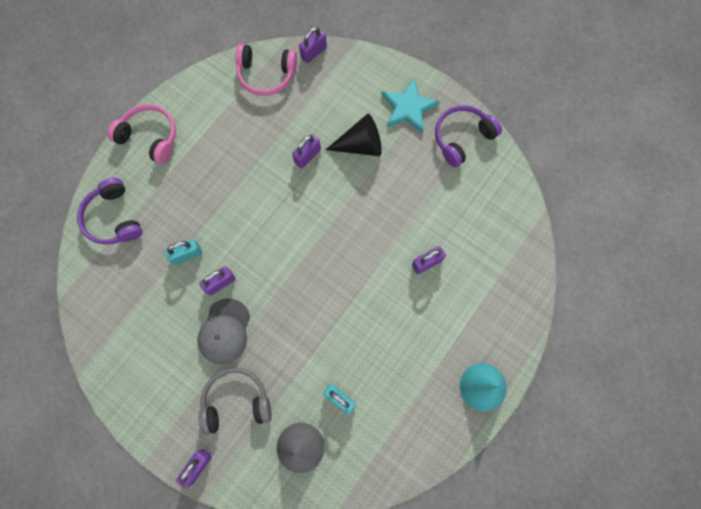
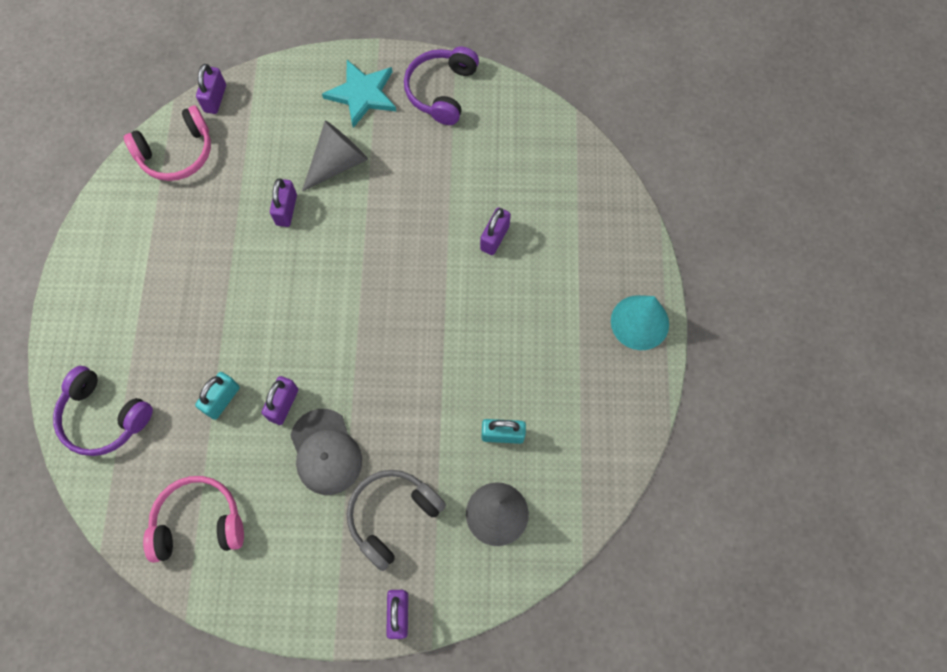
camera: 35 degrees left, 5 degrees down
pink headphones [107,104,176,164] -> pink headphones moved to [143,476,244,563]
black cone [326,114,382,156] -> grey cone [302,121,368,192]

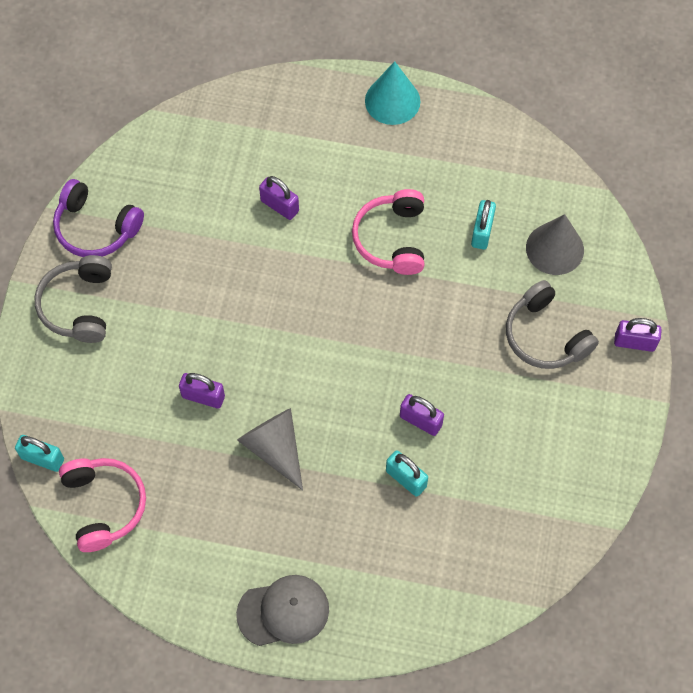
camera: 80 degrees left, 5 degrees down
purple headphones [53,366,153,456] -> none
pink headphones [143,476,244,563] -> pink headphones moved to [352,189,424,275]
purple padlock [196,64,226,114] -> turquoise padlock [15,435,64,472]
grey cap [290,409,362,495] -> grey cap moved to [236,575,329,646]
grey cone [302,121,368,192] -> grey cone moved to [237,408,303,490]
turquoise star [322,60,396,128] -> grey headphones [34,255,112,343]

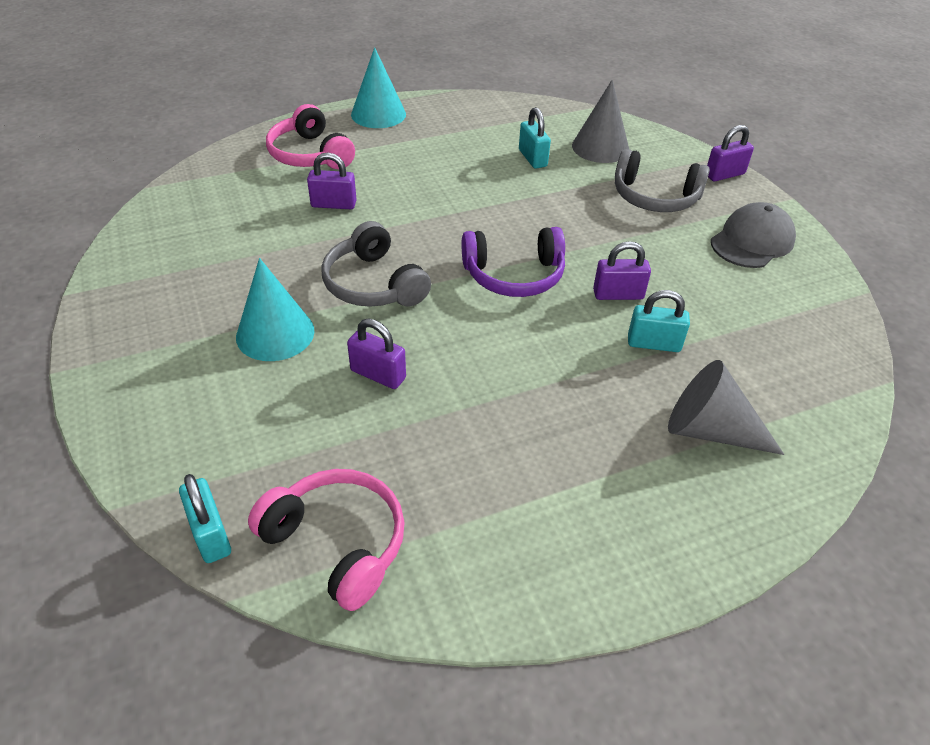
camera: 35 degrees left, 20 degrees down
turquoise padlock [15,435,64,472] -> turquoise padlock turned 75 degrees clockwise [179,474,231,563]
grey headphones [34,255,112,343] -> grey headphones moved to [321,221,431,307]
purple headphones [53,179,144,257] -> purple headphones moved to [462,227,565,297]
purple padlock [179,373,225,409] -> purple padlock turned 45 degrees clockwise [347,319,406,389]
grey cap [236,575,329,646] -> grey cap moved to [711,202,796,268]
grey cone [237,408,303,490] -> grey cone moved to [668,360,784,455]
pink headphones [352,189,424,275] -> pink headphones moved to [266,104,355,169]
none -> turquoise cone [236,258,314,361]

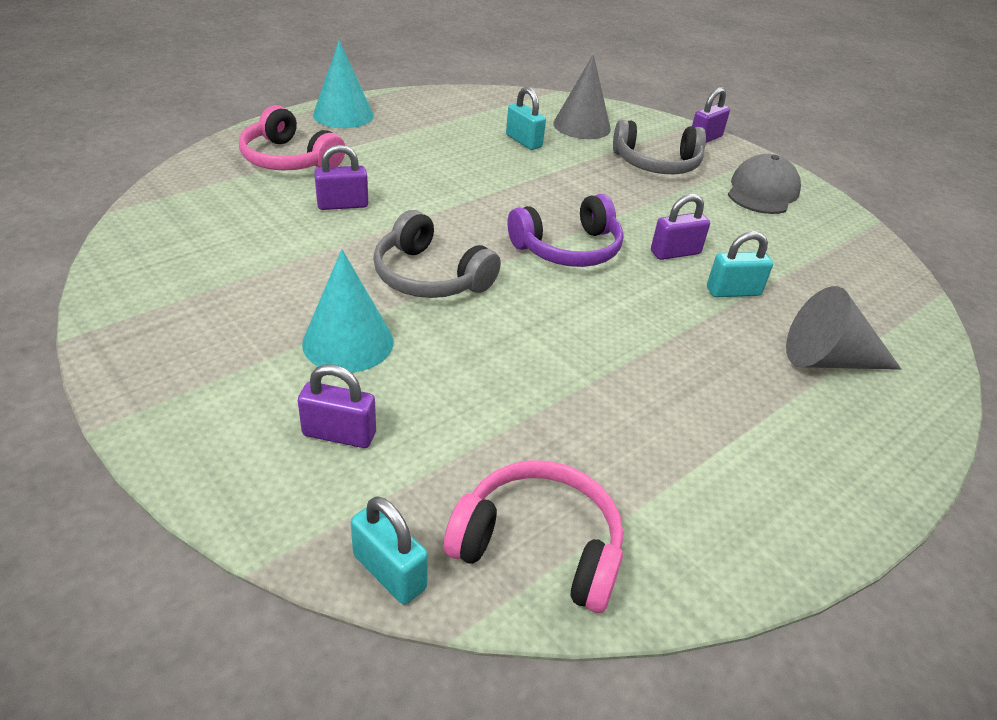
camera: 20 degrees left, 5 degrees down
purple padlock [347,319,406,389] -> purple padlock moved to [298,364,376,448]

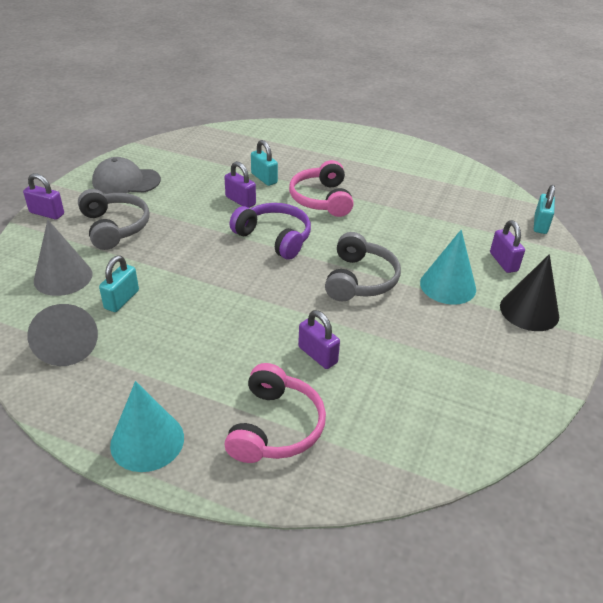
camera: 115 degrees left, 0 degrees up
pink headphones [444,460,623,613] -> pink headphones moved to [289,160,354,217]
grey cone [786,286,901,370] -> grey cone moved to [27,304,98,366]
none -> black cone [500,254,559,331]

